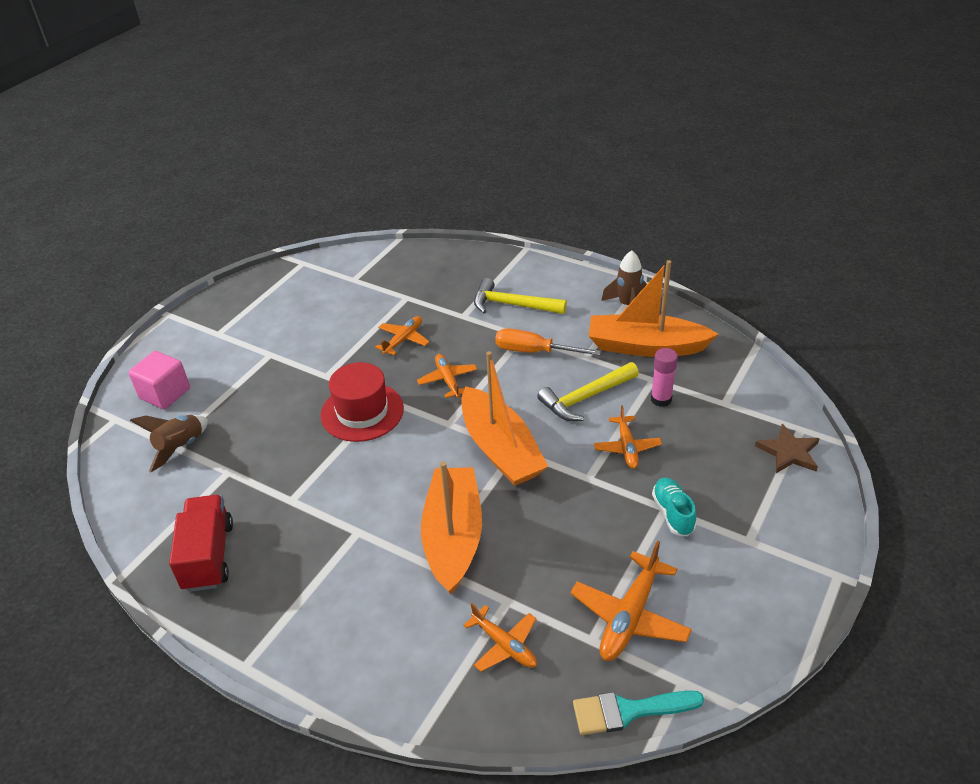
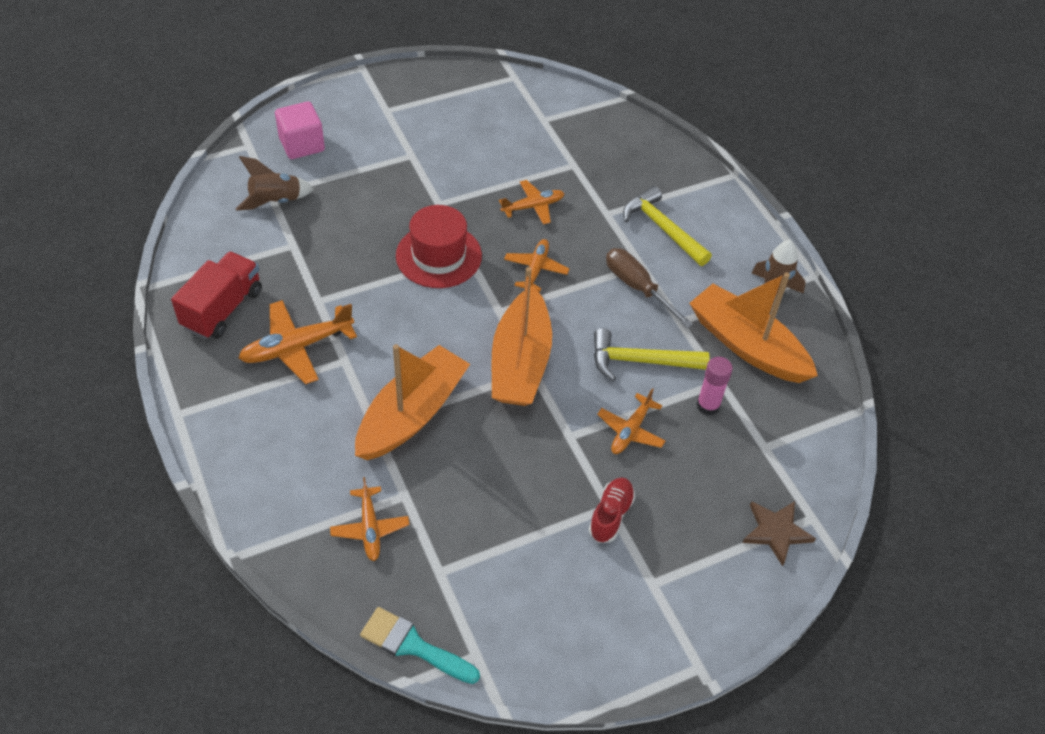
camera: 30 degrees right, 10 degrees up
orange screwdriver [495,328,601,356] -> brown screwdriver [606,248,693,328]
orange plane [570,540,692,661] -> orange plane moved to [238,300,357,384]
turquoise shoe [652,478,696,536] -> red shoe [589,478,635,543]

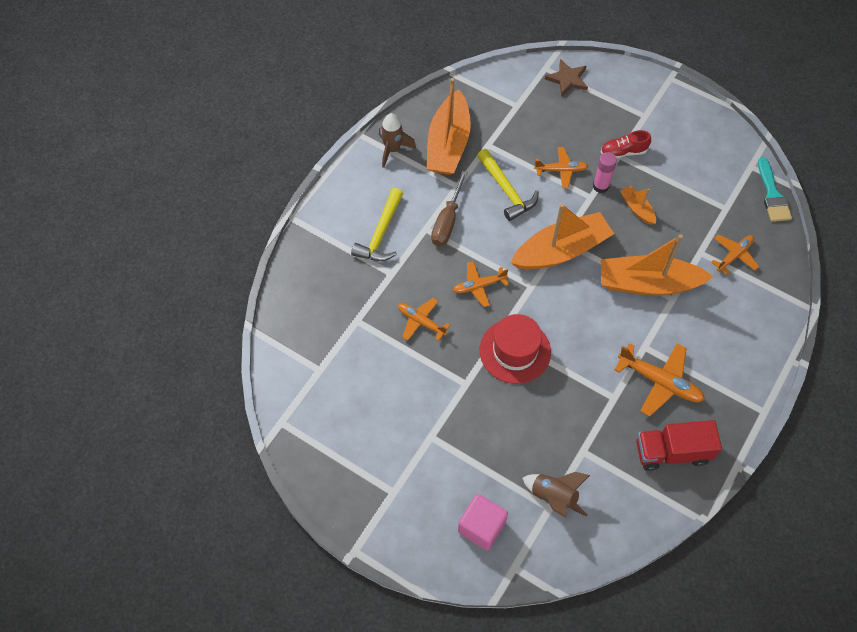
camera: 120 degrees left, 10 degrees up
pink glue stick [696,357,733,415] -> pink glue stick moved to [593,152,617,193]
none -> orange boat [620,185,656,225]

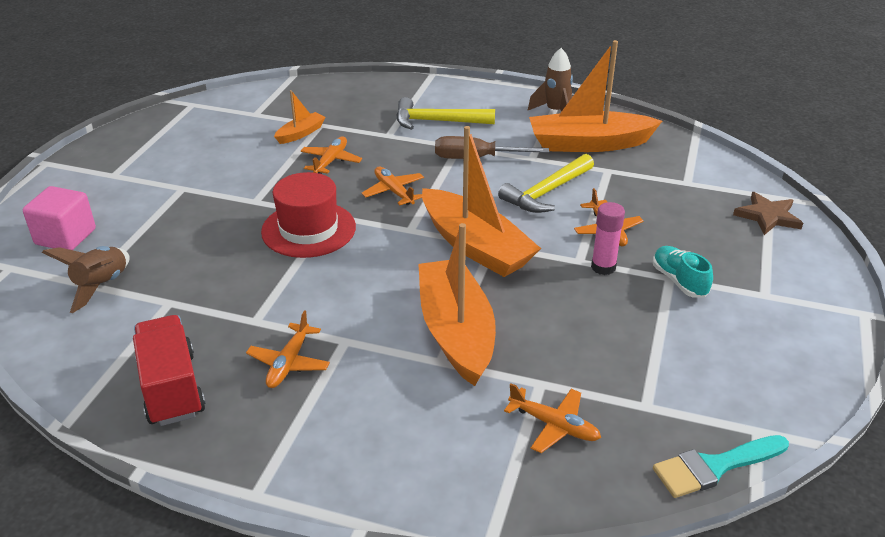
camera: 75 degrees right, 25 degrees down
red shoe [601,130,651,159] -> turquoise shoe [653,246,713,298]
orange plane [615,343,705,417] -> orange plane [246,310,330,388], size x0.64
orange boat [620,185,656,225] -> orange boat moved to [274,90,326,144]

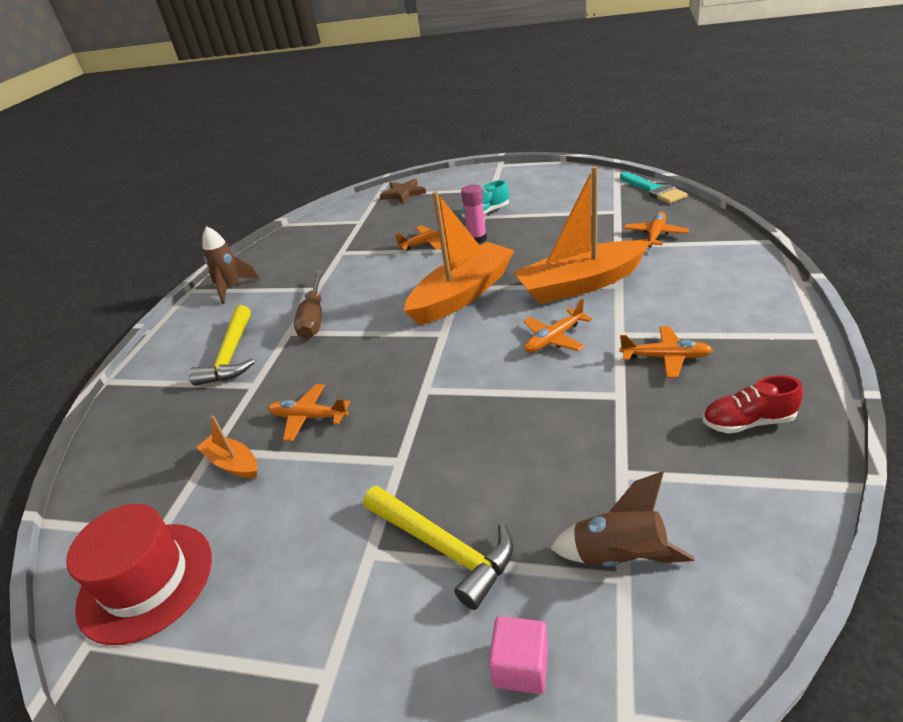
camera: 90 degrees left, 0 degrees up
pink cube [23,186,96,250] -> pink cube [489,616,548,694], size x0.66
red truck [133,315,206,426] -> red shoe [703,375,803,434]
red hat [261,172,356,258] -> red hat moved to [66,504,212,645]
orange plane [361,167,424,205] -> orange plane moved to [524,299,592,352]
yellow hammer [498,154,594,213] -> yellow hammer moved to [363,486,513,610]
orange boat [529,40,662,152] -> none

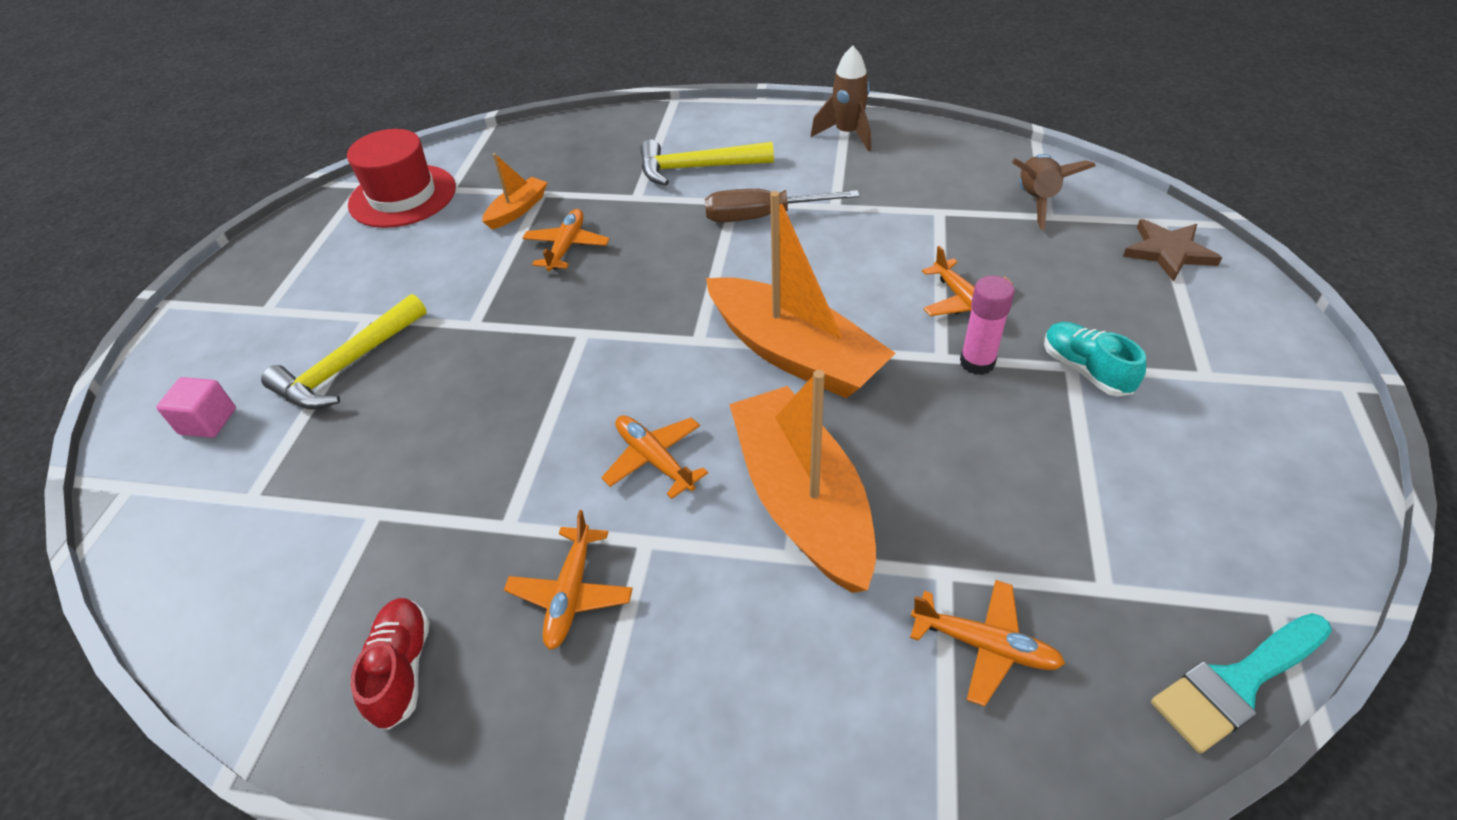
camera: 85 degrees right, 10 degrees up
brown rocket [550,471,695,567] -> brown rocket moved to [1012,154,1096,230]

